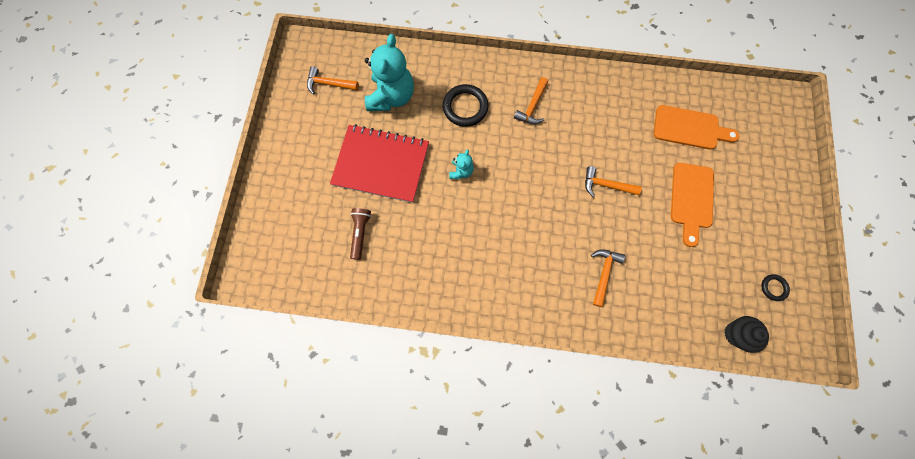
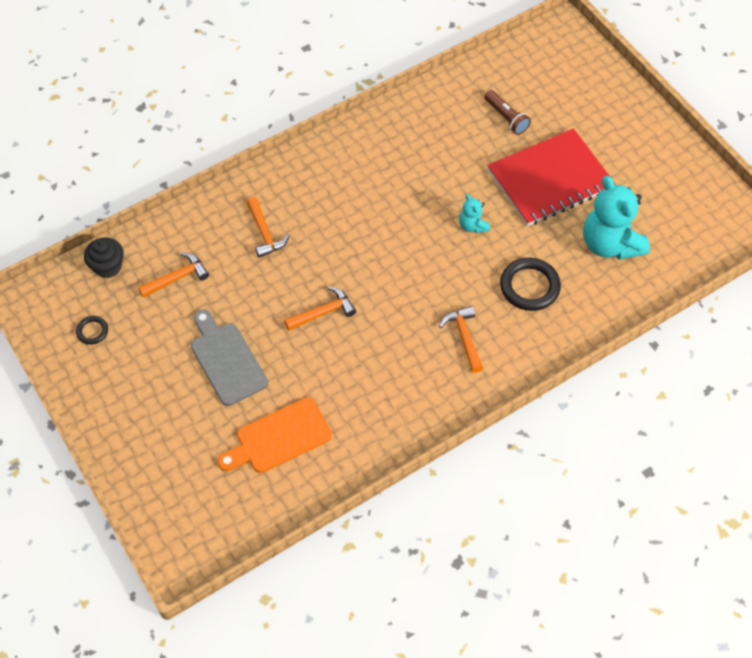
camera: 140 degrees right, 15 degrees down
orange hammer [307,66,359,95] -> orange hammer moved to [138,253,209,298]
orange cutting board [671,163,714,247] -> grey cutting board [191,309,268,406]

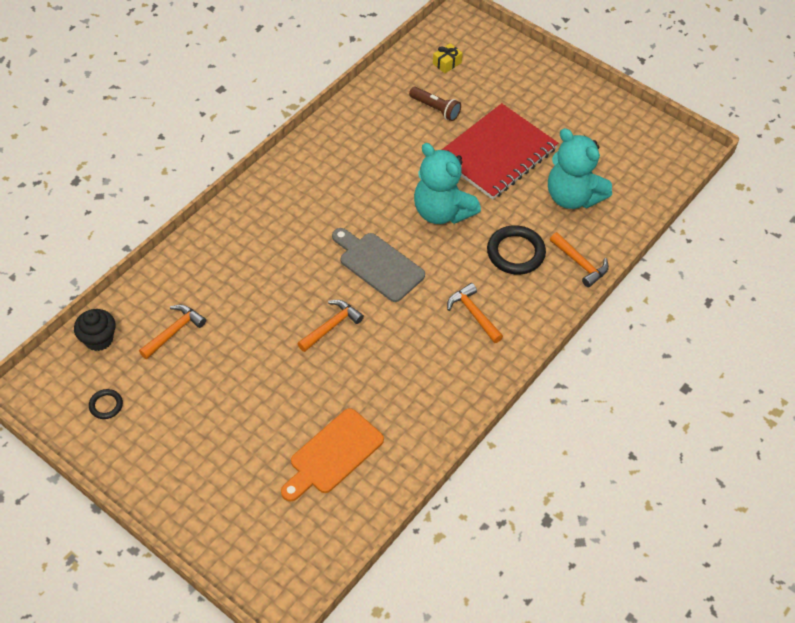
camera: 20 degrees left, 5 degrees down
grey cutting board [191,309,268,406] -> grey cutting board moved to [332,228,425,302]
orange hammer [246,197,290,258] -> orange hammer moved to [550,232,609,287]
turquoise teddy bear [459,194,490,233] -> turquoise teddy bear [414,143,481,224], size x2.10
none -> yellow gift [433,43,463,73]

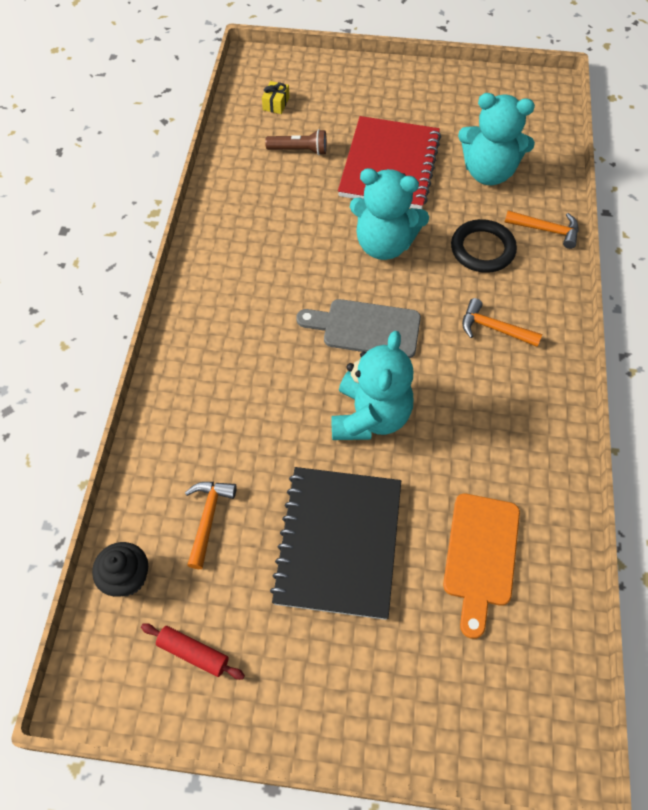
camera: 30 degrees left, 5 degrees up
black ring [89,389,123,419] -> red rolling pin [141,623,245,680]
orange hammer [297,300,364,352] -> turquoise teddy bear [331,331,413,440]
none -> black notebook [270,467,401,620]

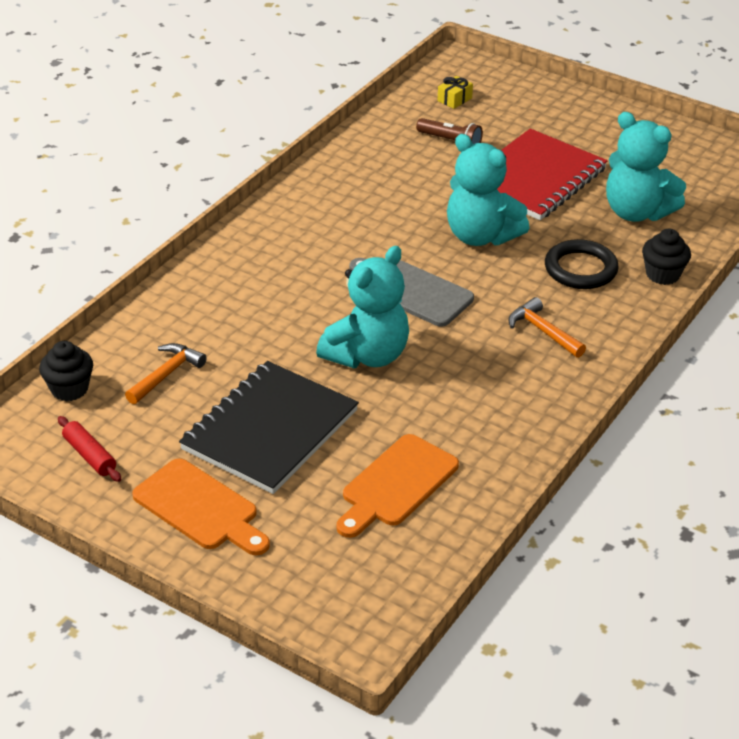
camera: 25 degrees right, 20 degrees down
orange hammer [504,210,578,249] -> black cupcake [642,229,691,285]
none -> orange cutting board [132,458,270,555]

